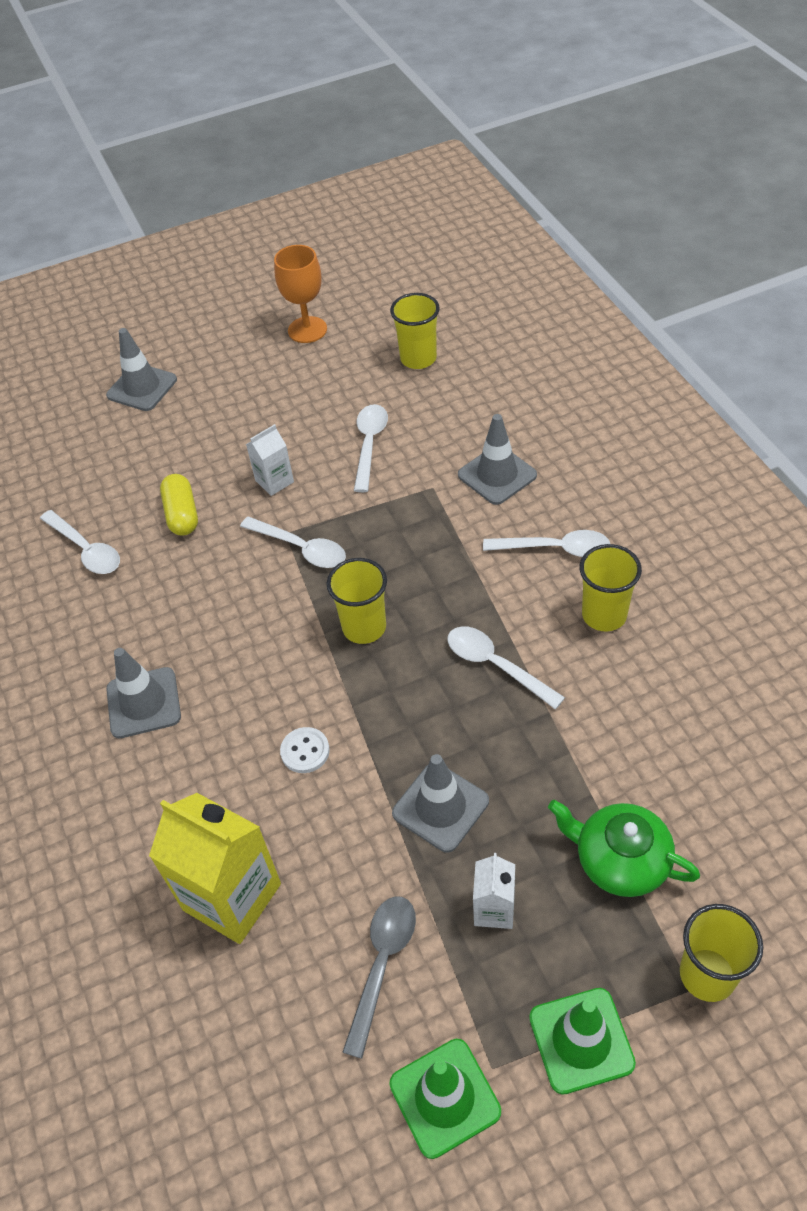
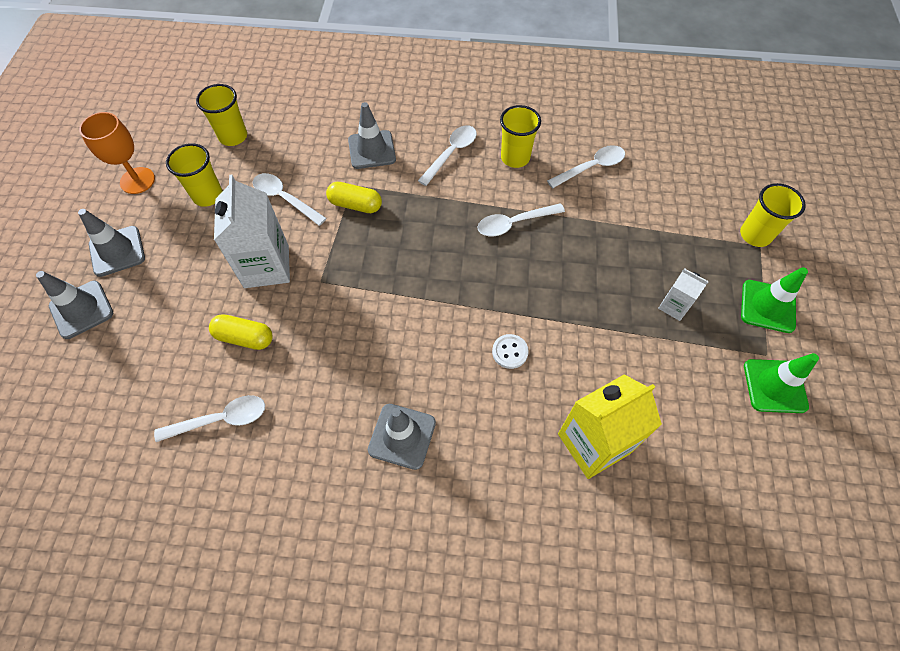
camera: 65 degrees left, 10 degrees up
white spoon [240,517,346,568] -> white spoon moved to [547,145,625,188]
white carton [246,424,294,496] -> white carton [214,175,290,288], size x1.94
yellow cup [327,558,387,644] -> yellow cup moved to [166,143,223,207]
grey spoon [342,896,416,1059] -> none
grey traffic cone [392,754,489,852] -> grey traffic cone moved to [78,209,145,277]
green teapot [548,800,700,897] -> none
none -> yellow capsule [326,182,382,213]

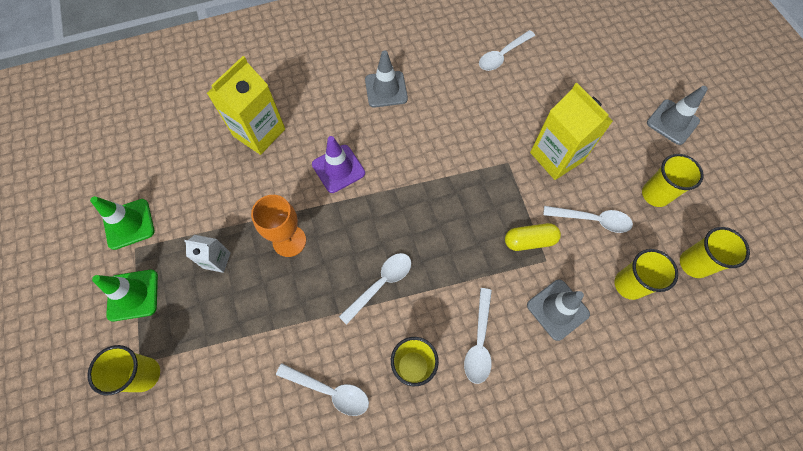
camera: 155 degrees right, 5 degrees up
grey traffic cone [36,271,113,339] -> none
orange goblet [79,112,155,194] -> orange goblet moved to [251,195,306,257]
yellow capsule [209,314,272,350] -> none
white carton [214,175,290,288] -> yellow carton [530,83,613,180]
white button [492,334,529,369] -> purple traffic cone [312,136,365,193]
white spoon [547,145,625,188] -> white spoon turned 105 degrees counterclockwise [276,363,369,416]
none -> yellow cup [615,249,678,300]

